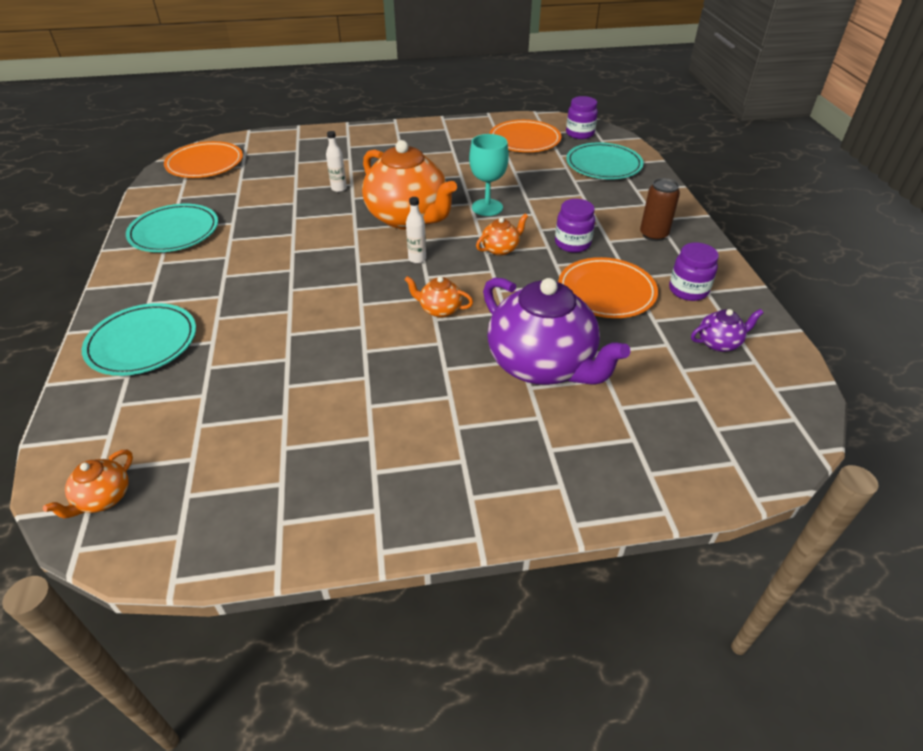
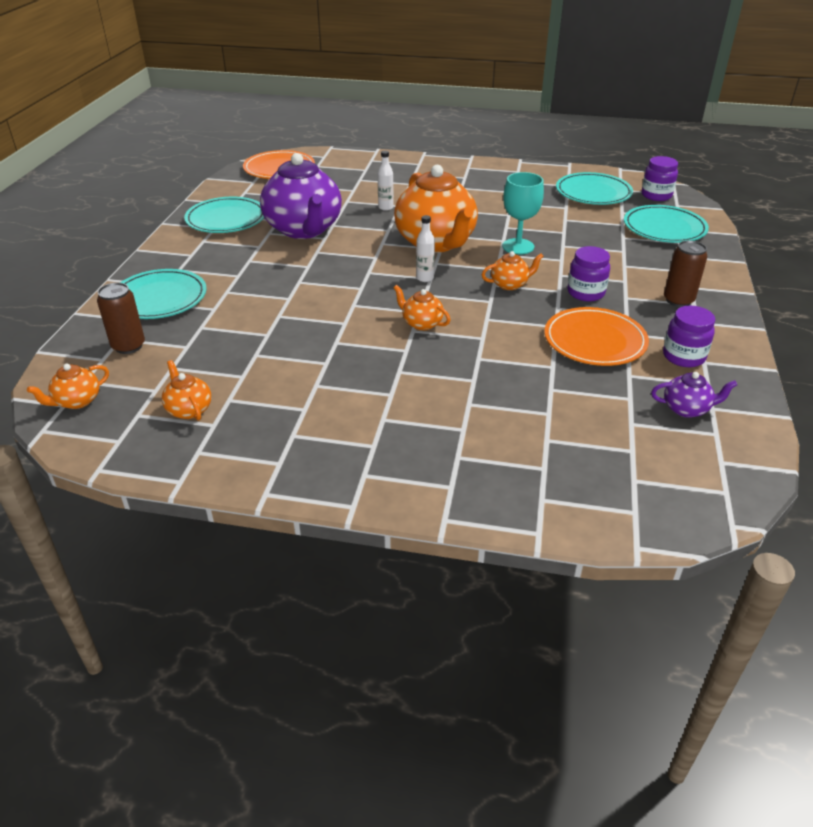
camera: 20 degrees right, 5 degrees down
purple teapot [483,277,630,385] -> purple teapot moved to [260,153,342,239]
orange plate [490,120,561,152] -> turquoise plate [556,172,633,205]
none -> brown can [97,283,145,354]
none -> orange teapot [162,360,211,421]

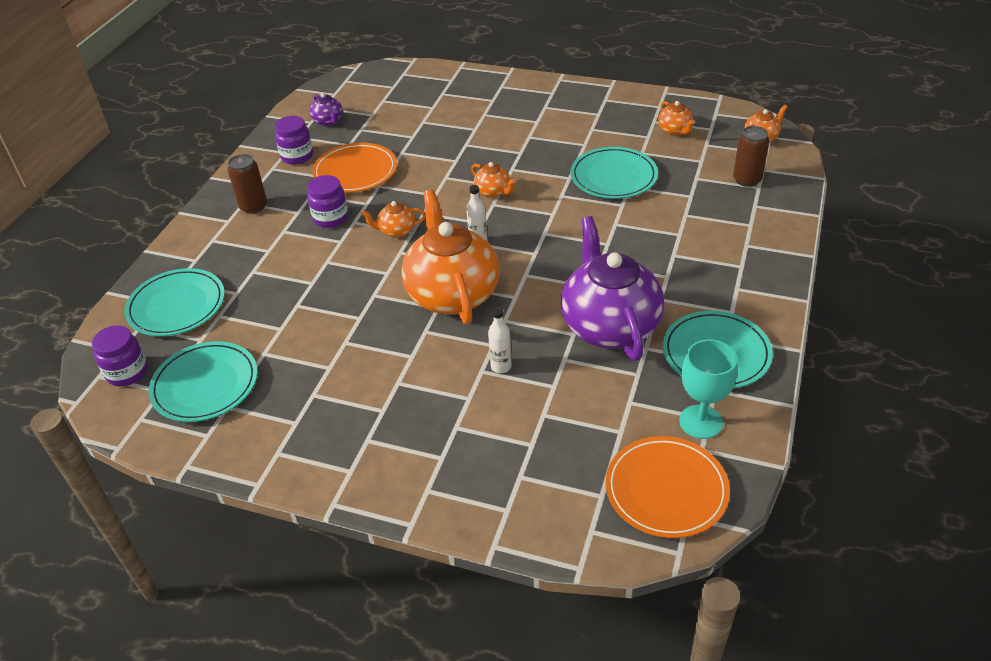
camera: 170 degrees left, 5 degrees up
turquoise plate [120,269,207,319] -> turquoise plate moved to [571,147,658,199]
turquoise goblet [502,172,544,255] -> turquoise goblet moved to [679,339,738,439]
purple teapot [651,372,737,418] -> purple teapot turned 135 degrees counterclockwise [309,93,343,126]

